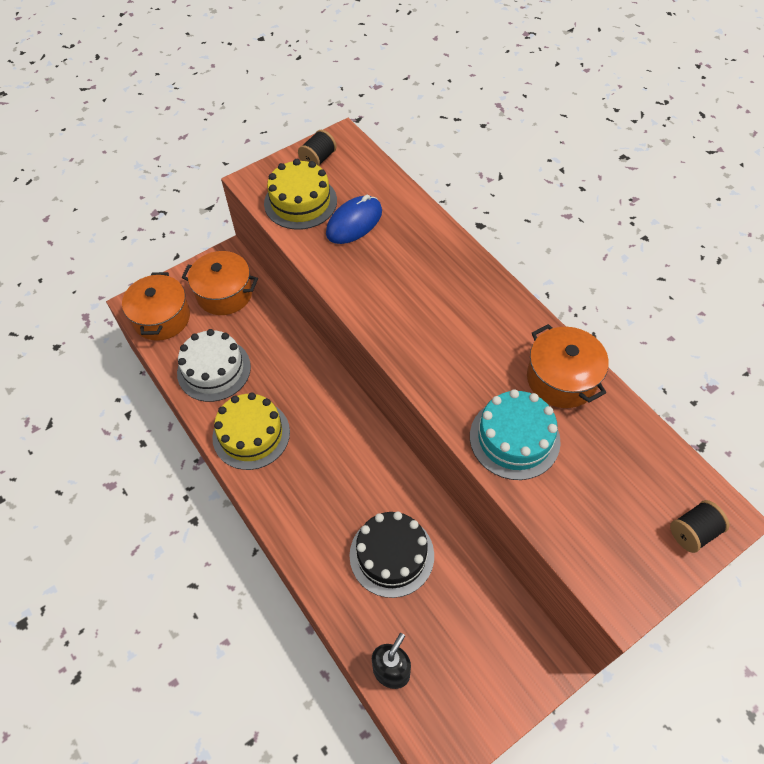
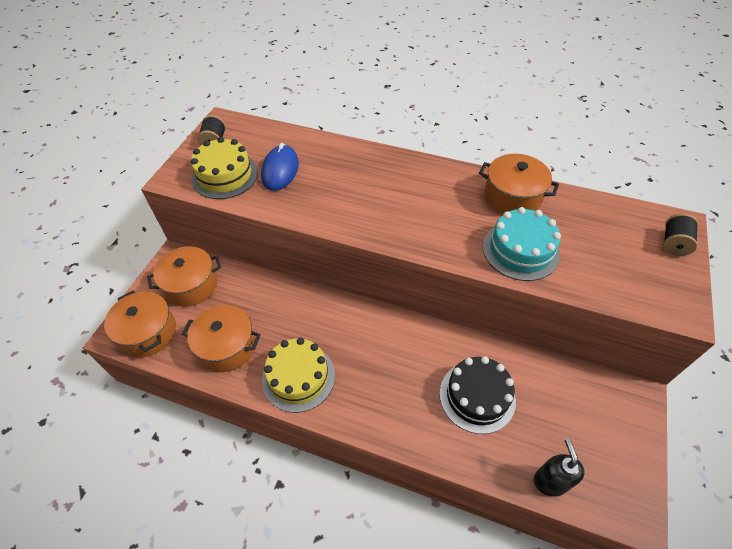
camera: 35 degrees left, 5 degrees down
white cake [177,329,251,402] -> orange pot [182,305,261,372]

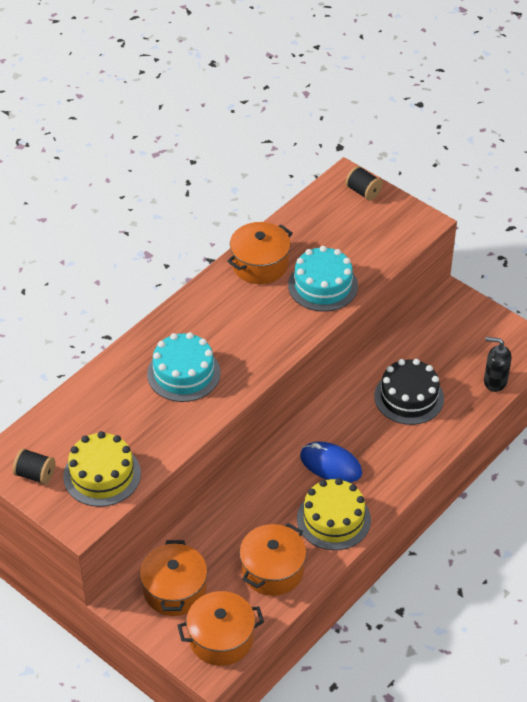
camera: 70 degrees left, 5 degrees down
blue mouse [261,143,299,191] -> blue mouse moved to [300,442,362,483]
none -> turquoise cake [147,332,221,402]

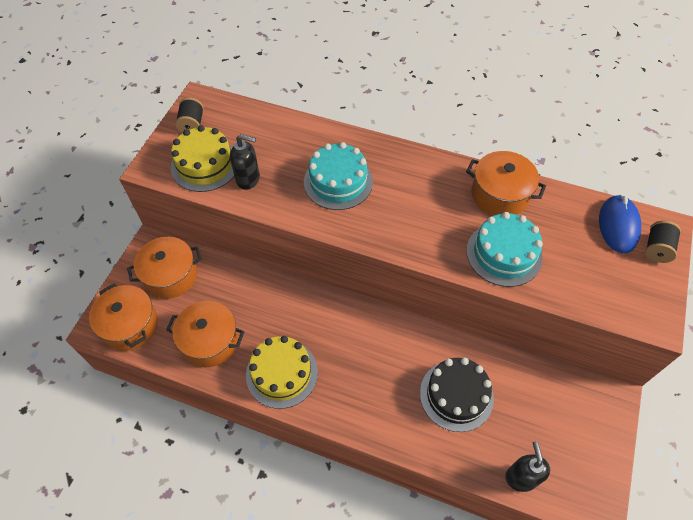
camera: 70 degrees right, 10 degrees up
blue mouse [300,442,362,483] -> blue mouse moved to [599,195,641,253]
none -> black soap dispenser [230,134,260,190]

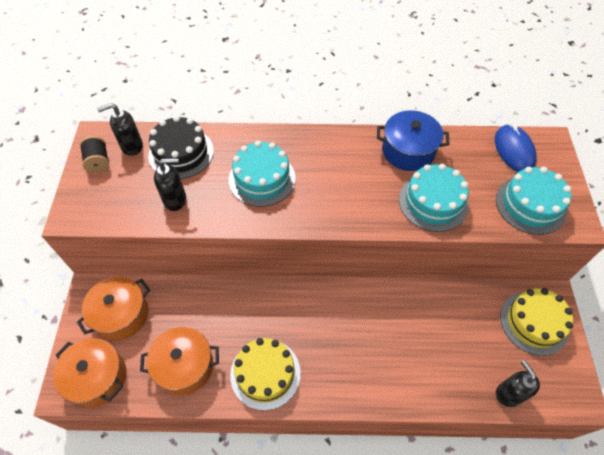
camera: 20 degrees left, 0 degrees up
yellow cake [171,125,234,192] -> yellow cake moved to [500,288,573,356]
black cake [420,357,494,432] -> black cake moved to [148,116,214,179]
orange pot [466,151,546,216] -> blue pot [377,110,449,171]
black spool [645,221,681,263] -> none
none -> black soap dispenser [97,103,143,156]
none -> turquoise cake [496,167,571,235]

